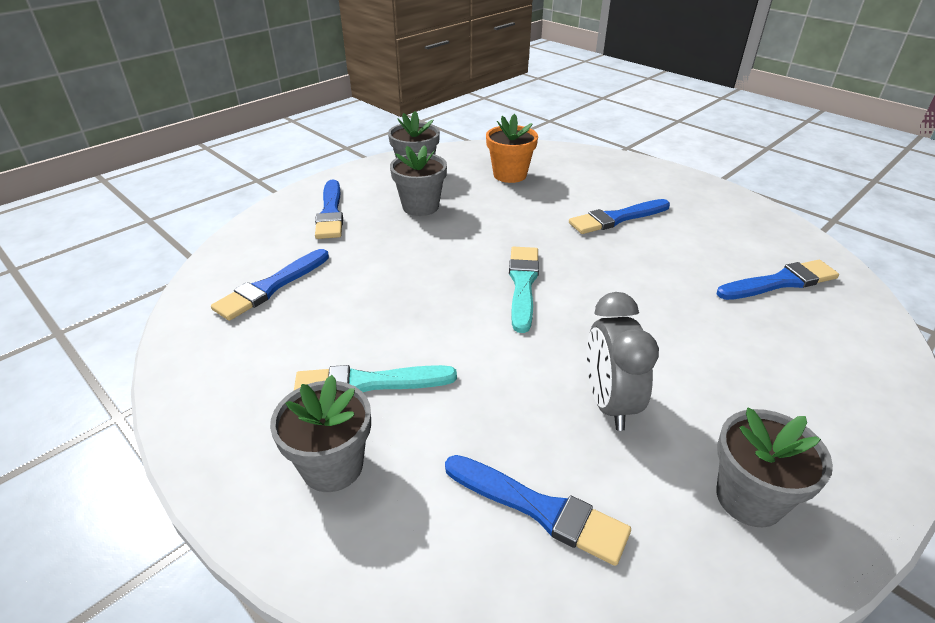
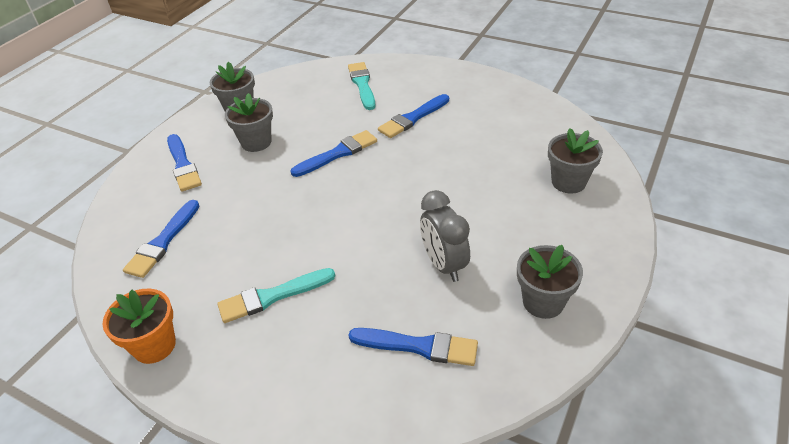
camera: 15 degrees left, 5 degrees up
grey flower pot [270,375,371,492] -> grey flower pot moved to [548,128,603,194]
orange flower pot [486,114,538,183] -> orange flower pot moved to [102,288,176,364]
turquoise brush [509,247,539,333] -> turquoise brush moved to [348,62,375,110]
blue brush [717,260,839,300] -> blue brush moved to [291,130,377,177]

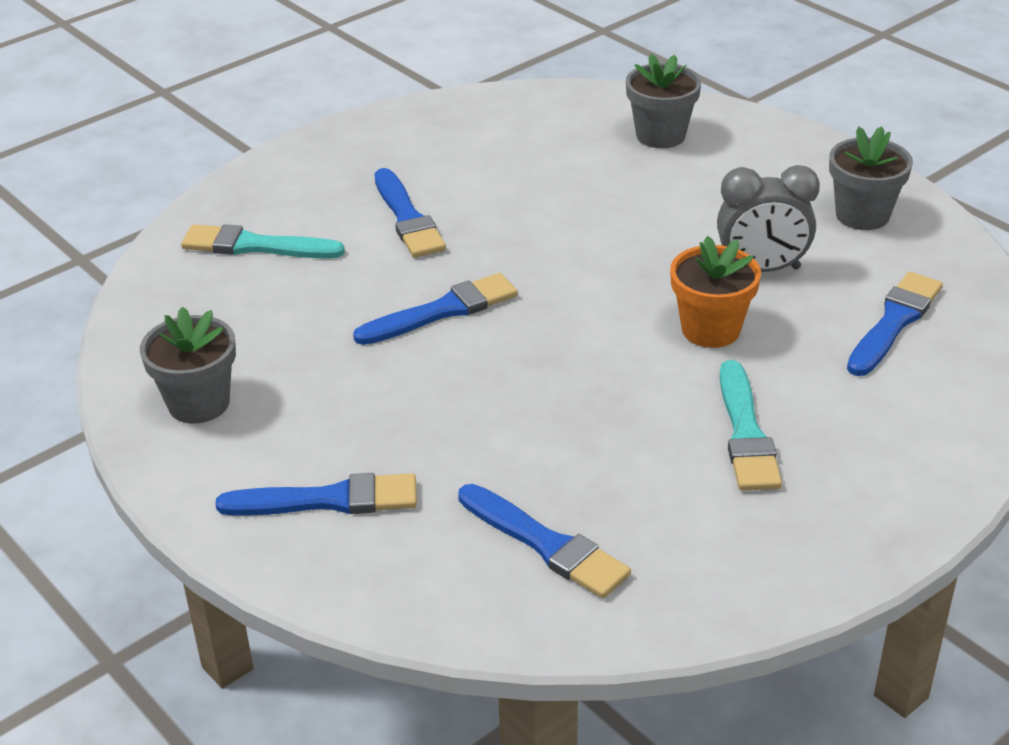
camera: 70 degrees left, 5 degrees down
orange flower pot [102,288,176,364] -> orange flower pot moved to [670,236,761,348]
grey flower pot [225,93,273,152] -> none
blue brush [291,130,377,177] -> blue brush turned 75 degrees clockwise [353,273,518,345]

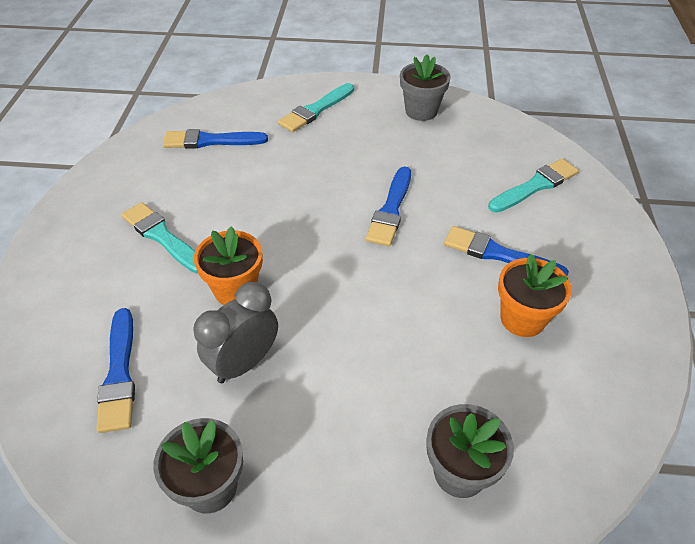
camera: 135 degrees right, 10 degrees up
blue brush [215,473,417,516] -> turquoise brush [278,83,354,132]
none -> orange flower pot [498,254,572,337]

